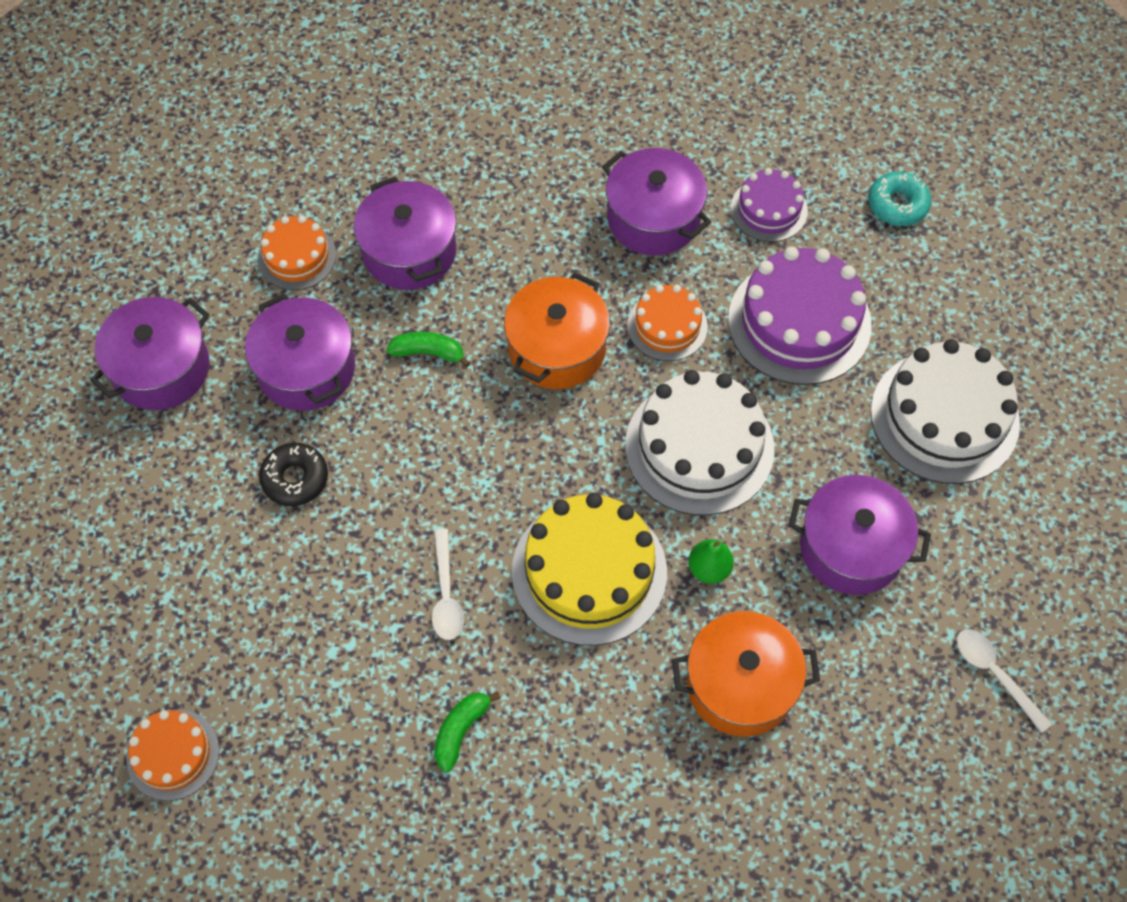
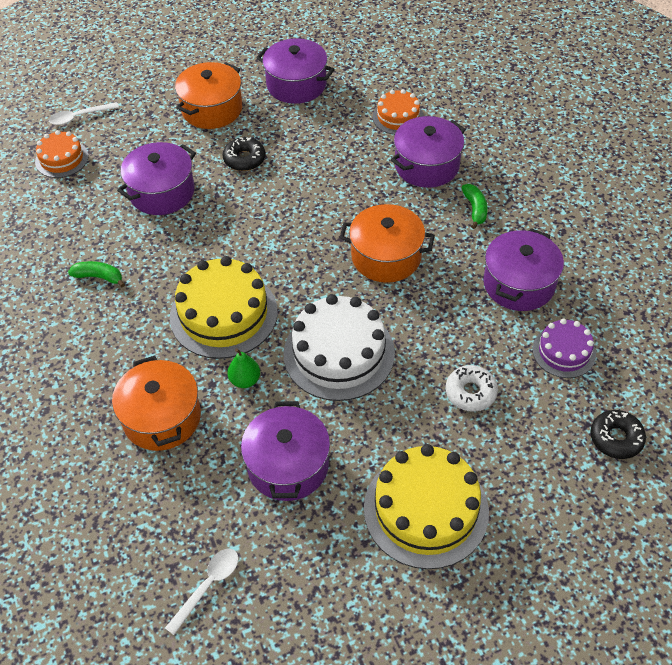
camera: 75 degrees right, 10 degrees down
purple pot [245,293,355,411] -> purple pot moved to [117,142,196,215]
green banana [387,332,470,367] -> green banana moved to [461,184,488,229]
white spoon [432,529,464,640] -> white spoon moved to [49,102,119,125]
orange cake [628,285,708,361] -> none
purple cake [728,246,872,385] -> white donut [446,365,498,412]
turquoise donut [868,172,931,226] -> black donut [590,410,646,459]
white cake [871,339,1020,484] -> yellow cake [364,444,489,569]
none -> orange pot [175,62,242,129]

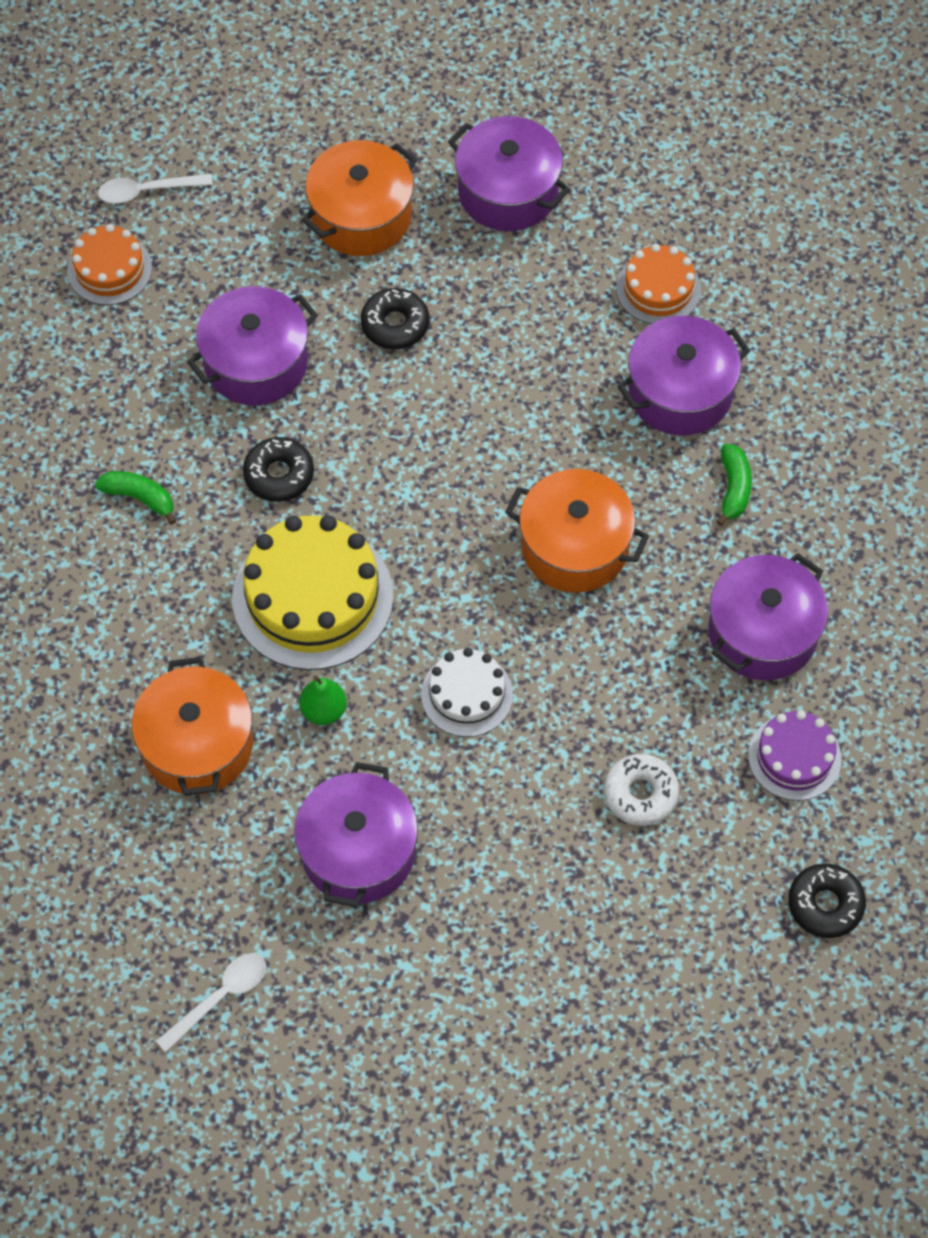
camera: 10 degrees right, 10 degrees up
white cake [284,294,395,401] -> white cake [421,648,513,737], size x0.56
yellow cake [364,444,489,569] -> none
none -> black donut [243,437,314,502]

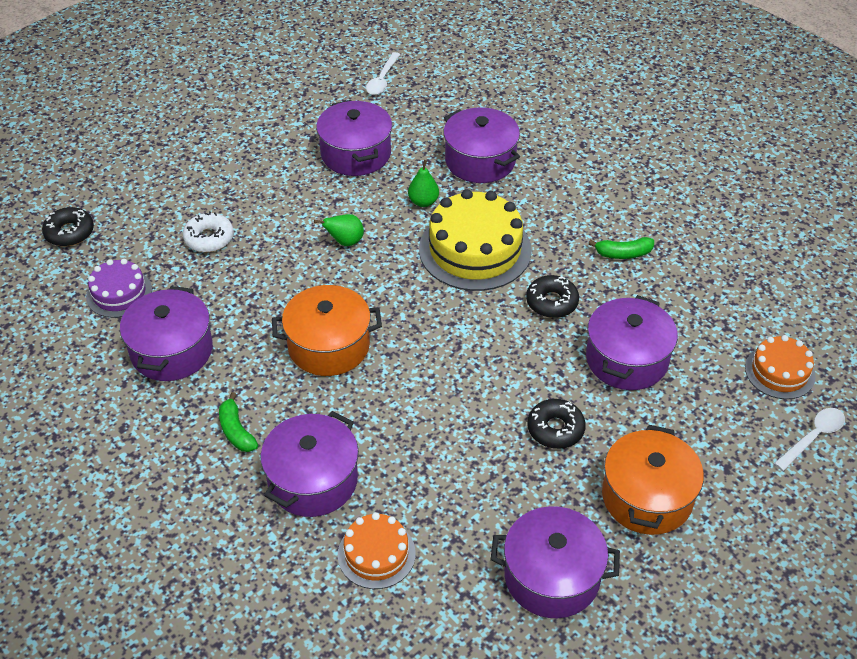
camera: 150 degrees right, 15 degrees down
orange pot [132,657,253,796] -> purple pot [443,108,520,183]
white cake [421,648,513,737] -> green pear [314,214,364,246]

